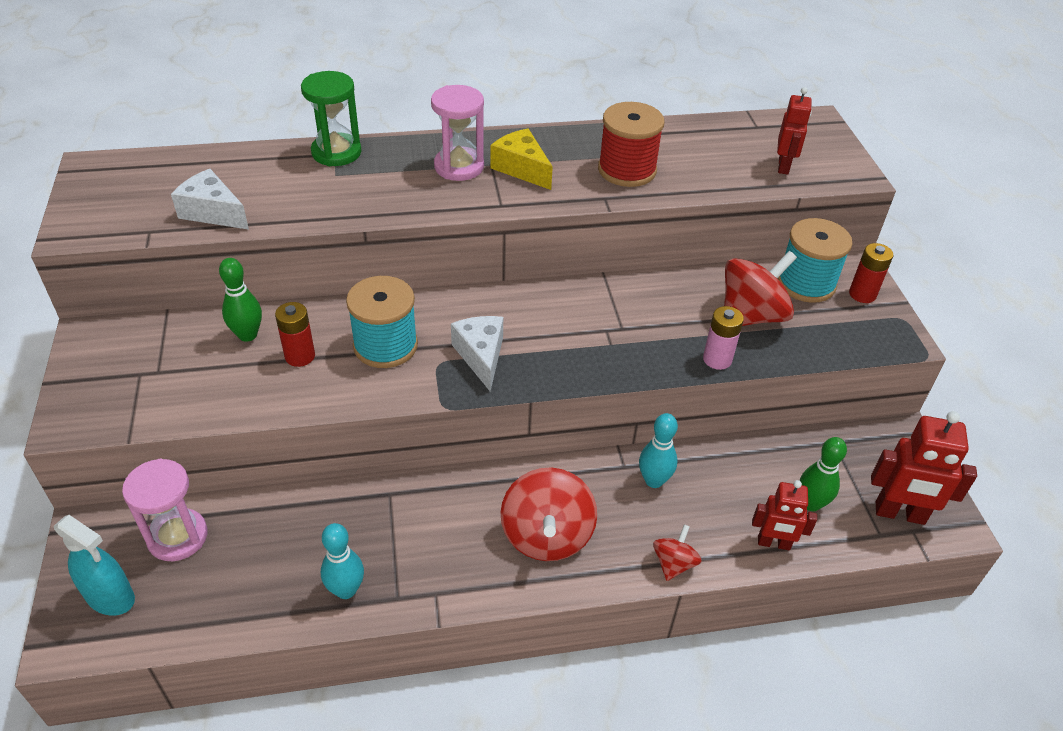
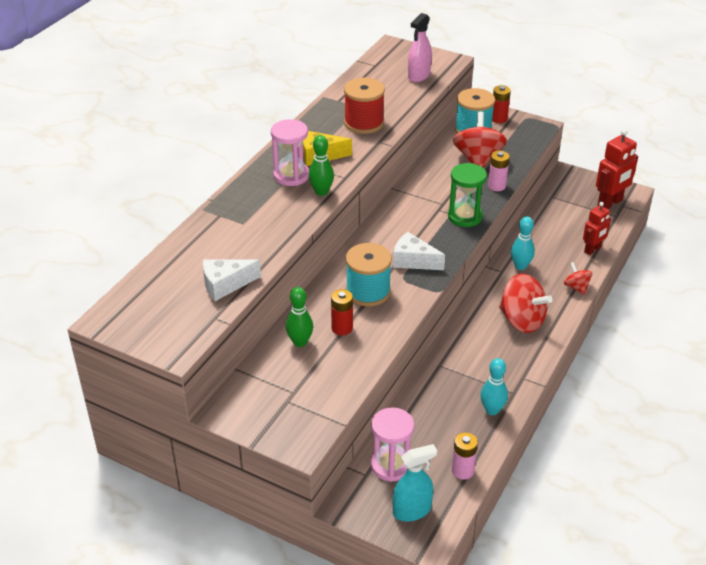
camera: 50 degrees left, 5 degrees down
green hourglass [301,71,361,166] -> green hourglass moved to [448,163,487,227]
red robot [777,87,812,175] -> pink spray bottle [408,13,432,82]
green bowling pin [799,437,847,511] -> green bowling pin moved to [309,135,334,196]
none -> pink battery [452,432,478,480]

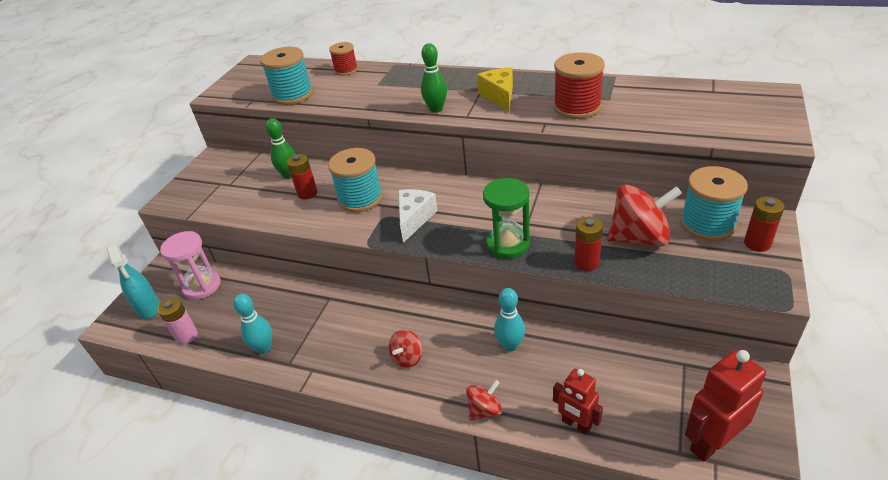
camera: 85 degrees right, 0 degrees up
white cheese [203,259,261,301] -> turquoise spool [260,47,313,105]
pink hourglass [271,119,309,186] -> none
pink spray bottle [408,13,432,82] -> none
pink battery [488,151,510,191] -> red battery [574,217,603,271]
red spinning top [499,274,552,333] -> red spinning top [389,329,423,368], size x0.53
red robot [596,129,638,209] -> red robot turned 105 degrees clockwise [685,350,766,461]
none -> red spool [329,42,358,76]

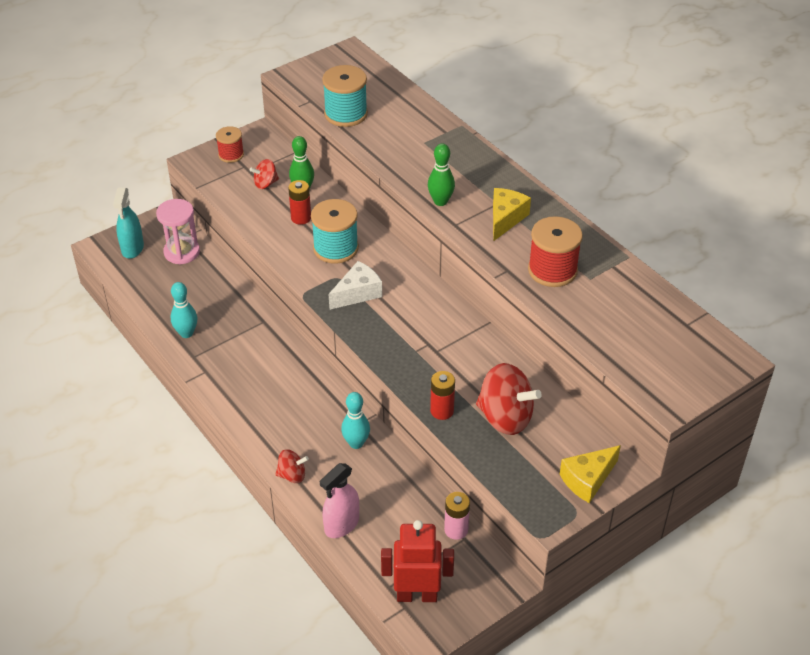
camera: 30 degrees right, 5 degrees up
pink battery [158,298,198,344] -> pink battery moved to [444,492,470,540]
red spool [329,42,358,76] -> red spool moved to [216,126,244,163]
red spinning top [389,329,423,368] -> red spinning top moved to [250,159,279,189]
green hourglass [483,178,530,259] -> none
red robot [553,369,603,435] -> pink spray bottle [320,463,359,538]
turquoise spool [680,166,748,241] -> none
red battery [744,197,784,252] -> yellow cheese [560,445,621,503]

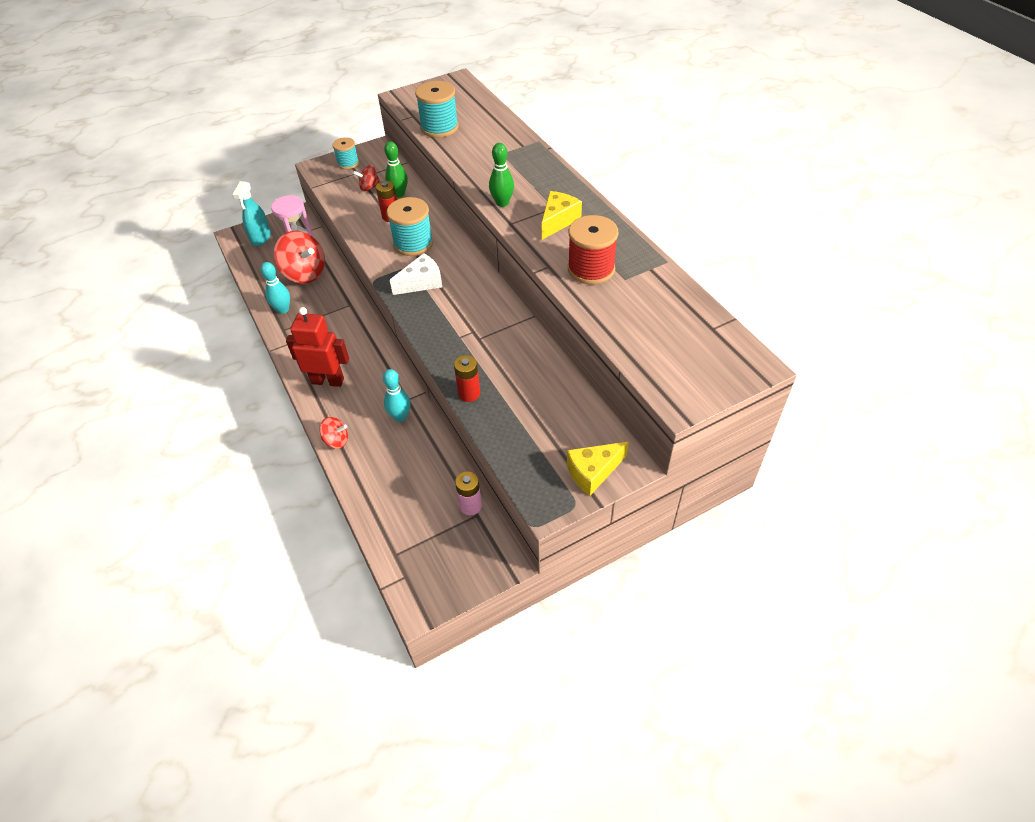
camera: 10 degrees right, 5 degrees up
red spool [216,126,244,163] -> turquoise spool [332,137,359,169]
pink spray bottle [320,463,359,538] -> none
red robot [381,520,454,602] -> red robot moved to [286,307,349,387]
red spinning top [476,363,542,435] -> red spinning top moved to [274,231,325,283]

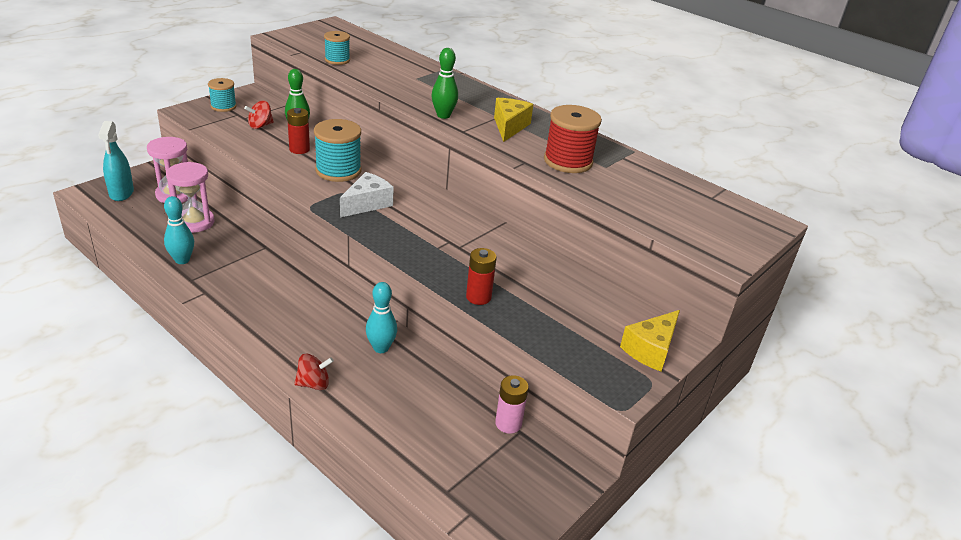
camera: 25 degrees left, 15 degrees down
red spinning top [274,231,325,283] -> pink hourglass [166,162,214,233]
red robot [286,307,349,387] -> none
turquoise spool [415,81,459,138] -> turquoise spool [324,31,350,65], size x0.61

